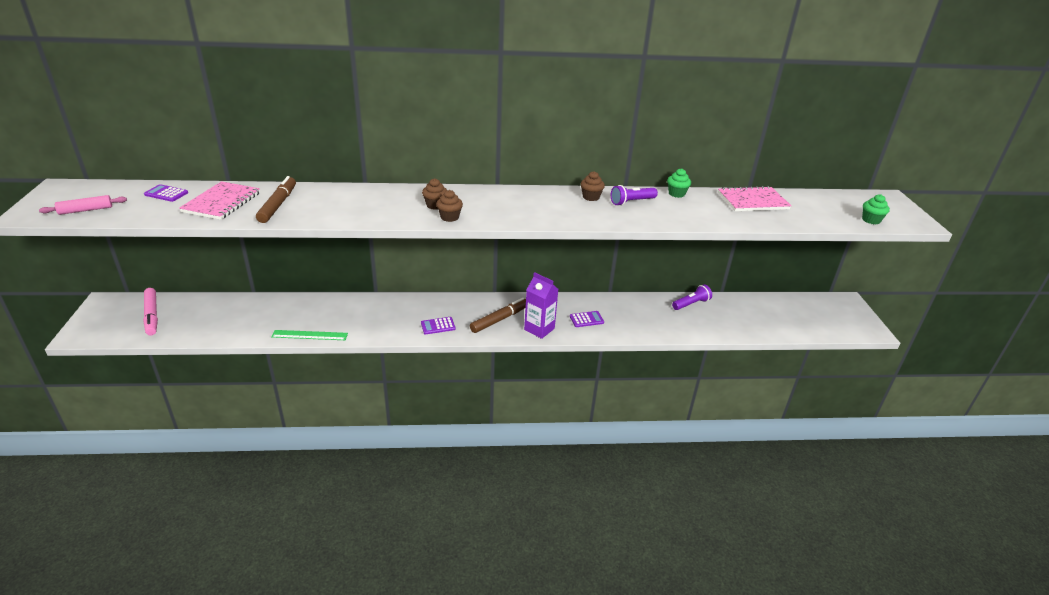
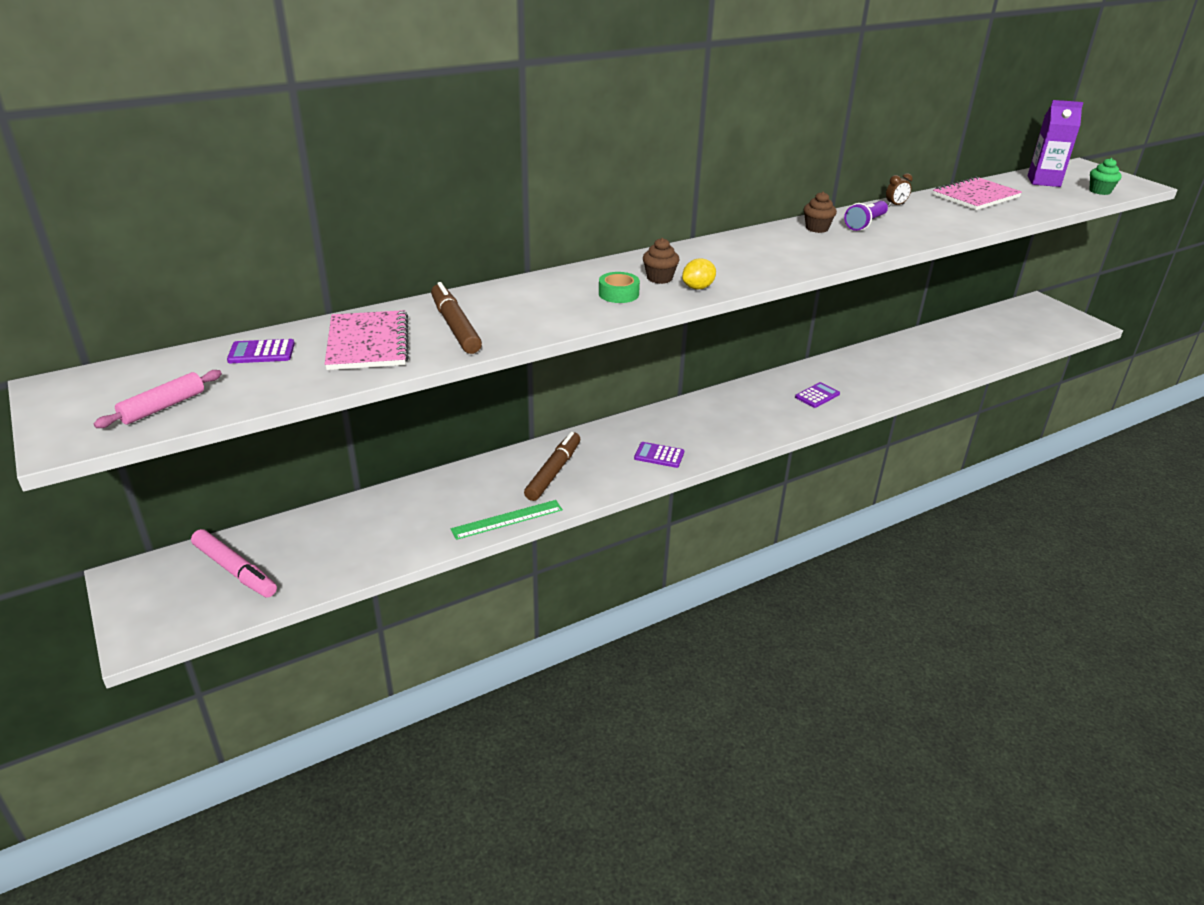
camera: 25 degrees left, 0 degrees up
purple calculator [421,317,456,334] -> purple calculator turned 60 degrees clockwise [634,442,684,468]
brown cupcake [436,190,463,222] -> yellow lemon [682,258,716,289]
brown marker [470,298,526,333] -> brown marker moved to [524,432,580,501]
purple carton [524,272,558,339] -> purple carton moved to [1028,100,1084,187]
green cupcake [667,168,691,198] -> brown clock [886,173,913,206]
purple flashlight [672,284,712,310] -> none
none -> green tape [599,272,640,303]

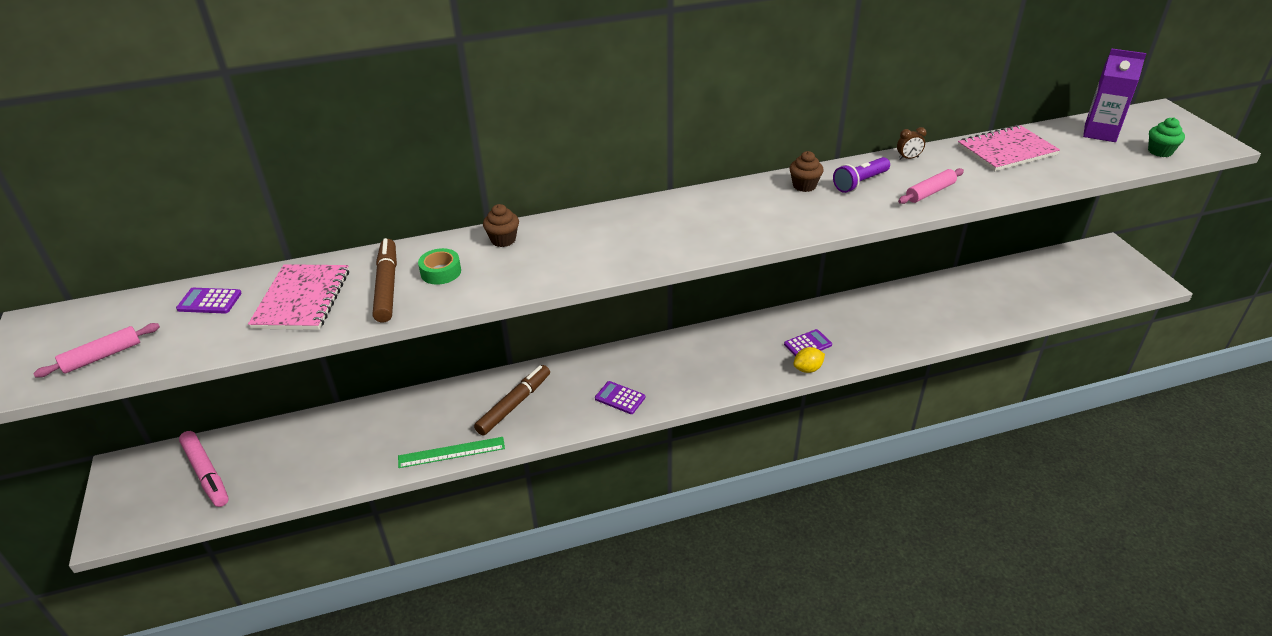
camera: 15 degrees right, 5 degrees up
green tape [599,272,640,303] -> green tape moved to [418,248,461,285]
brown cupcake [643,238,679,284] -> brown cupcake moved to [483,204,519,247]
yellow lemon [682,258,716,289] -> yellow lemon moved to [793,347,825,373]
none -> pink rolling pin [898,168,964,204]

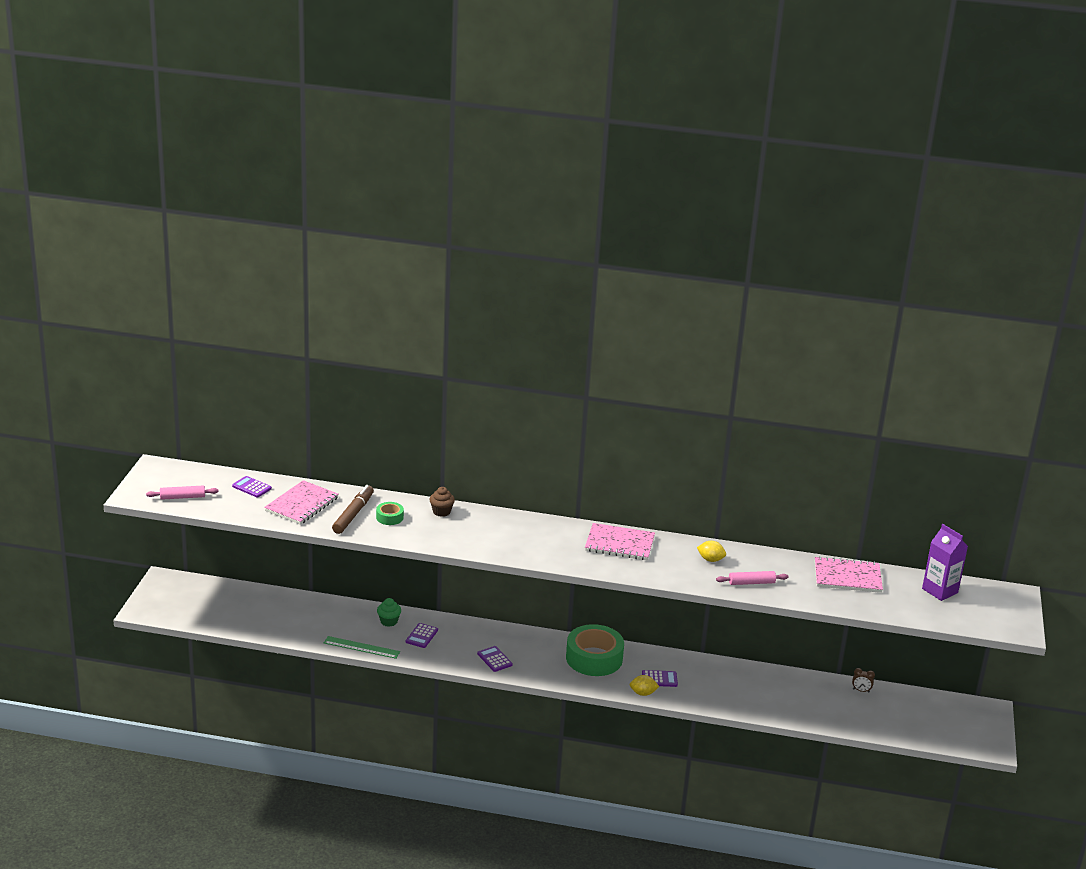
camera: 25 degrees right, 10 degrees down
pink marker [179,431,229,507] -> none
brown marker [474,365,550,435] -> purple calculator [406,623,438,648]
brown cupcake [789,151,824,192] -> none
purple flashlight [833,157,890,193] -> yellow lemon [697,541,726,562]
brown clock [897,127,926,160] -> brown clock moved to [852,668,875,692]
green cupcake [1148,117,1185,157] -> green cupcake moved to [377,598,401,627]
none -> green tape [566,624,624,676]
none -> pink notebook [585,523,655,560]

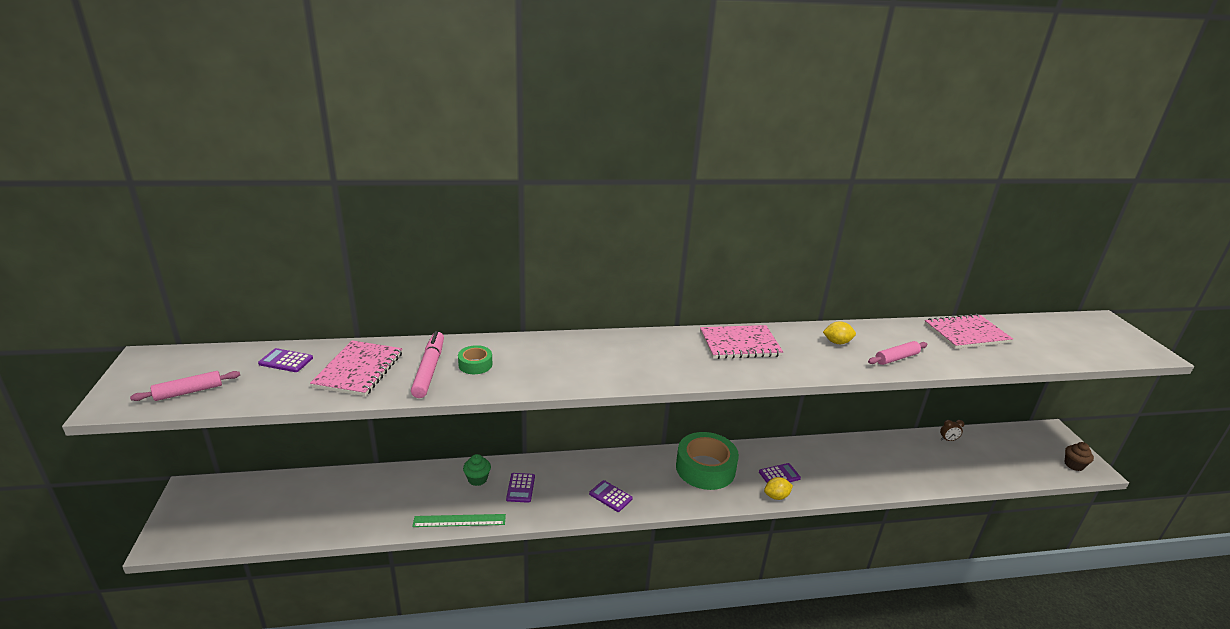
camera: 20 degrees left, 0 degrees up
brown marker [332,485,374,534] -> pink marker [411,331,444,398]
brown cupcake [429,487,455,517] -> brown cupcake moved to [1065,442,1094,471]
purple carton [922,524,968,601] -> none

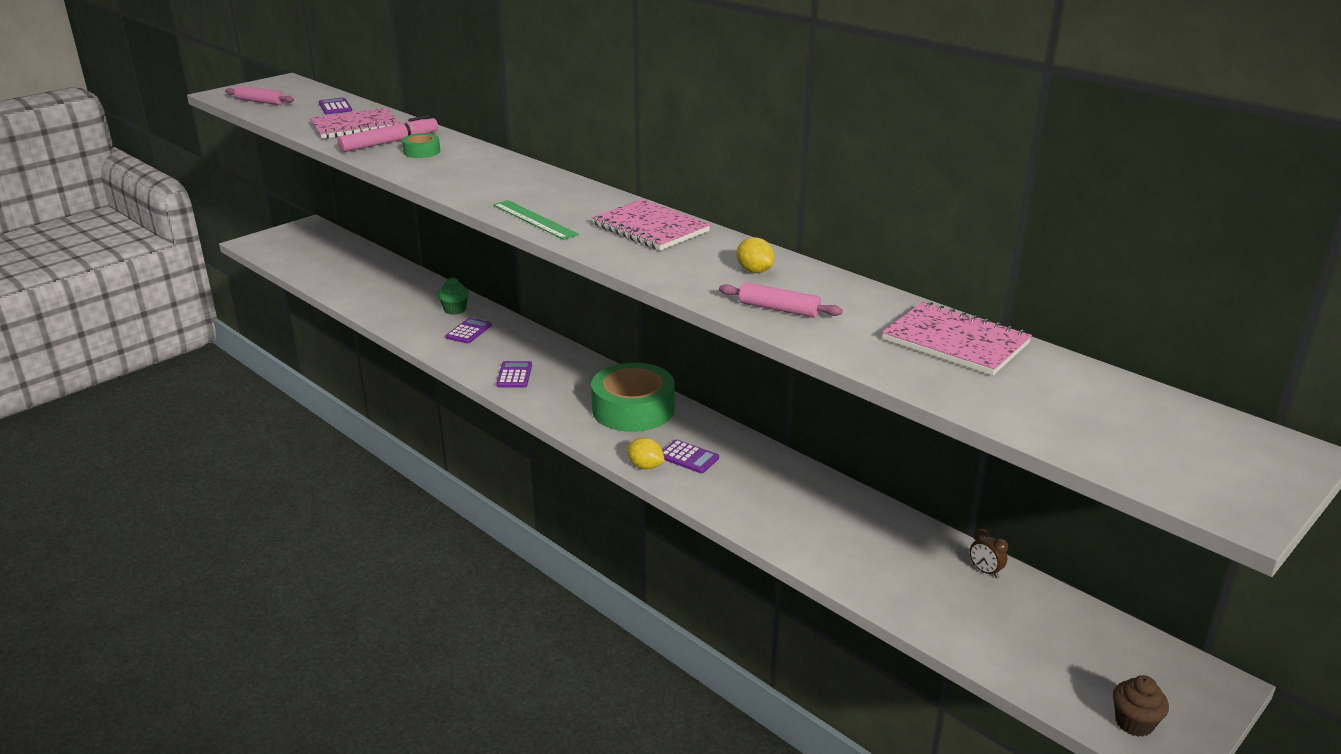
camera: 55 degrees right, 0 degrees up
green ruler [412,514,506,527] -> green ruler moved to [493,200,579,240]
purple calculator [506,473,535,503] -> purple calculator turned 150 degrees clockwise [445,318,492,344]

